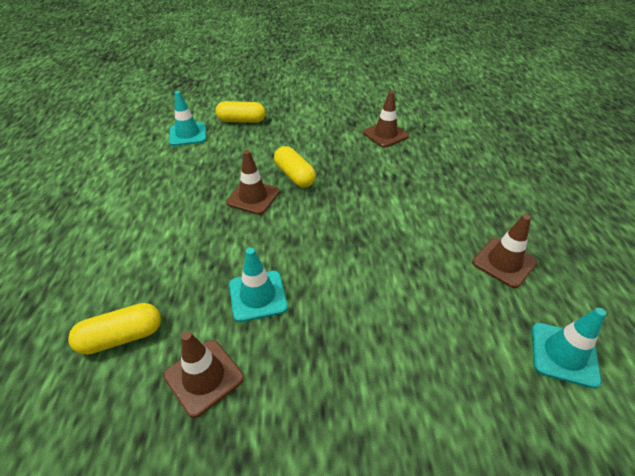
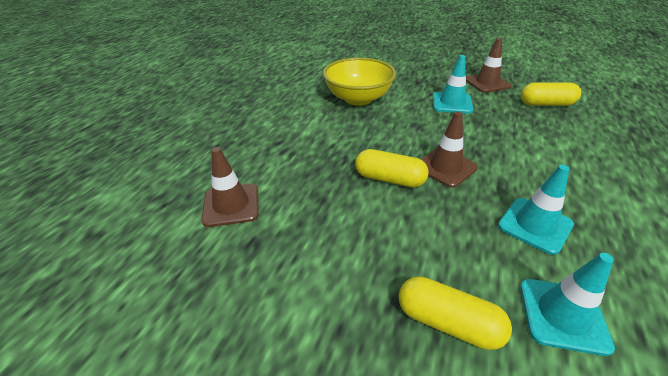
camera: 155 degrees left, 5 degrees down
yellow capsule [274,146,316,188] -> yellow capsule turned 60 degrees counterclockwise [355,149,429,188]
brown traffic cone [472,214,537,288] -> none
turquoise traffic cone [532,308,606,388] -> turquoise traffic cone moved to [498,165,574,255]
none -> yellow bowl [323,58,396,106]

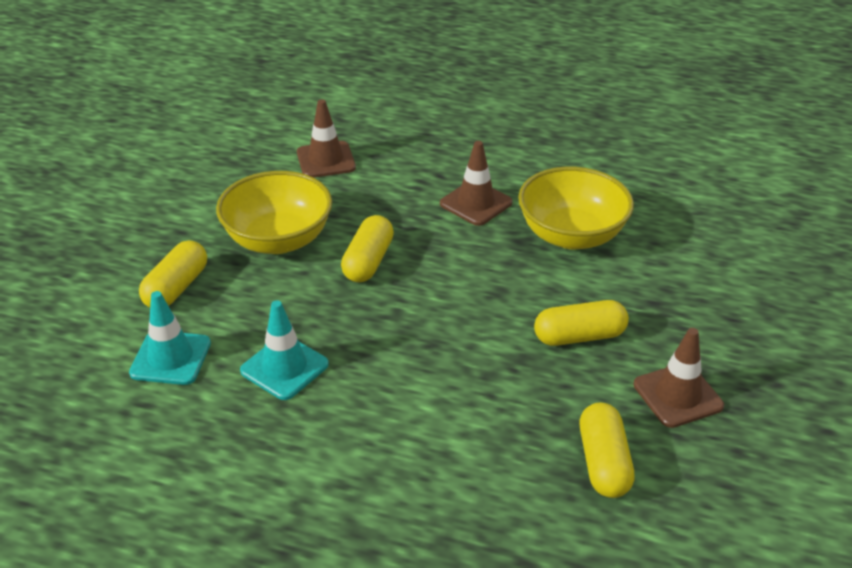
camera: 85 degrees right, 0 degrees up
brown traffic cone [421,111,478,188] -> brown traffic cone moved to [440,141,513,226]
turquoise traffic cone [433,55,474,114] -> yellow capsule [534,300,629,346]
none -> yellow bowl [216,171,332,254]

